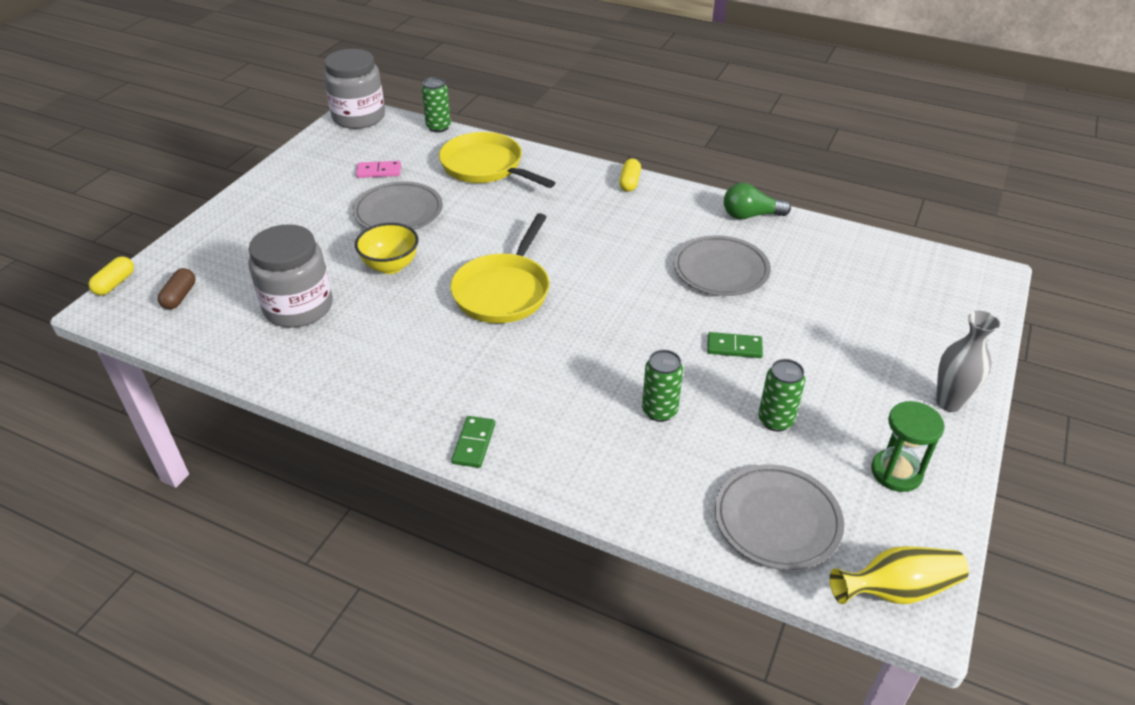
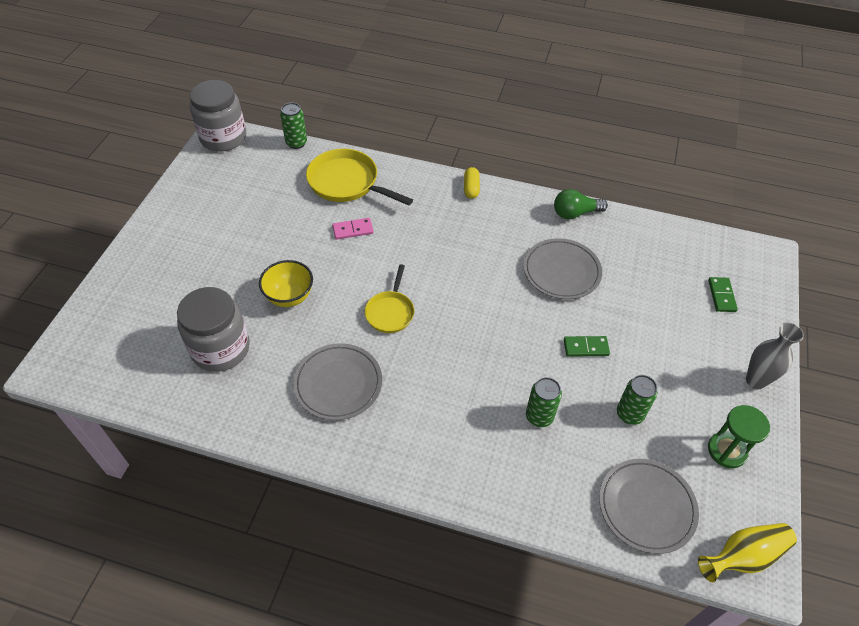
camera: 10 degrees left, 10 degrees up
yellow capsule [88,256,134,295] -> none
brown capsule [158,268,195,309] -> none
grey plate [353,181,443,230] -> grey plate moved to [293,343,382,420]
pink domino [356,161,401,178] -> pink domino moved to [332,218,373,240]
yellow pan [450,213,550,323] -> yellow pan [365,264,414,333], size x0.61
green domino [451,416,495,468] -> green domino moved to [708,277,738,312]

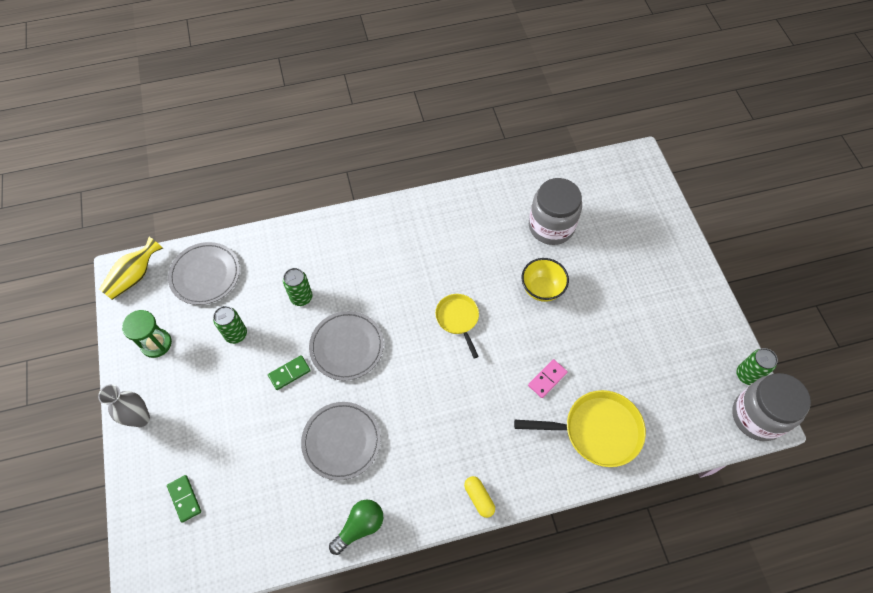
camera: 150 degrees right, 10 degrees up
green can [280,103,307,149] -> green can moved to [736,348,778,385]
grey plate [293,343,382,420] -> grey plate moved to [309,311,384,381]

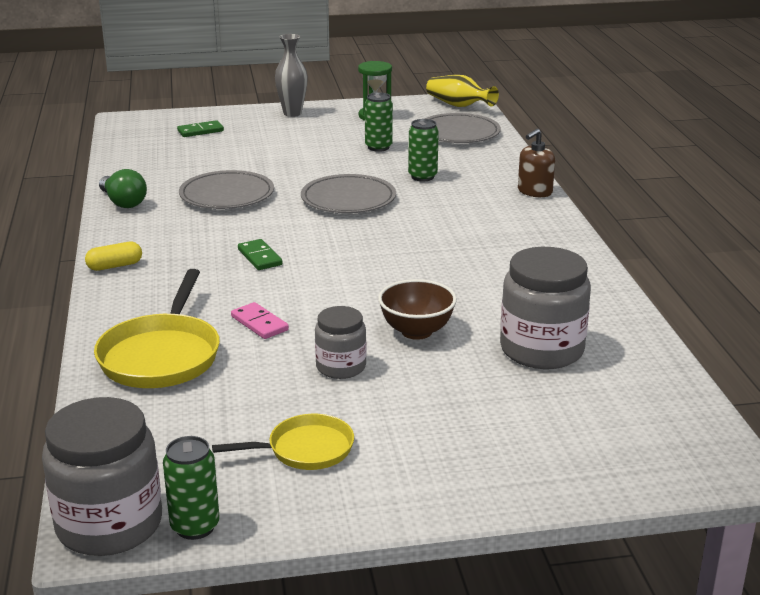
camera: 95 degrees right, 35 degrees down
green domino [268,355,311,390] -> green domino moved to [238,239,282,270]
yellow pan [435,294,479,359] -> yellow pan moved to [212,414,354,470]
yellow bowl [522,258,569,302] -> brown bowl [378,279,457,340]
none -> grey jar [315,306,366,379]
none -> brown soap dispenser [518,129,555,197]

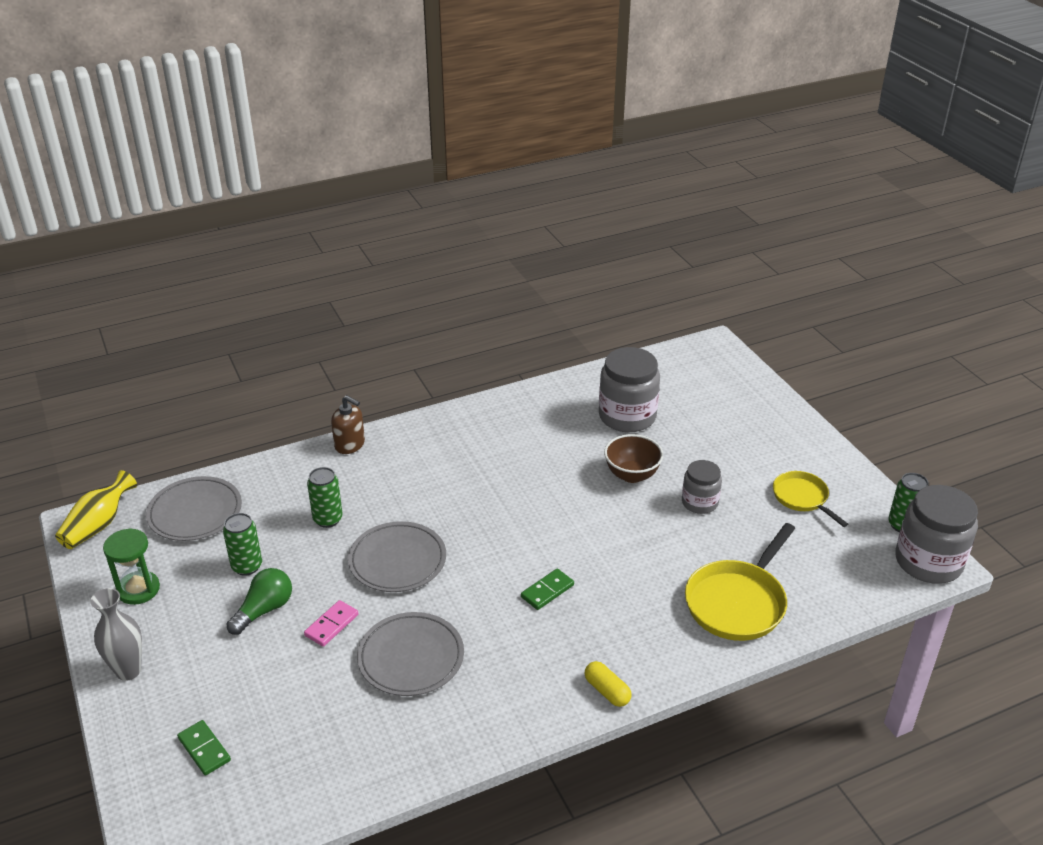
camera: 105 degrees left, 10 degrees up
yellow pan [94,269,220,388] -> yellow pan turned 135 degrees clockwise [685,523,795,641]
green light bulb [99,169,147,208] -> green light bulb moved to [226,568,292,635]
pink domino [231,302,289,339] -> pink domino moved to [304,600,359,647]

